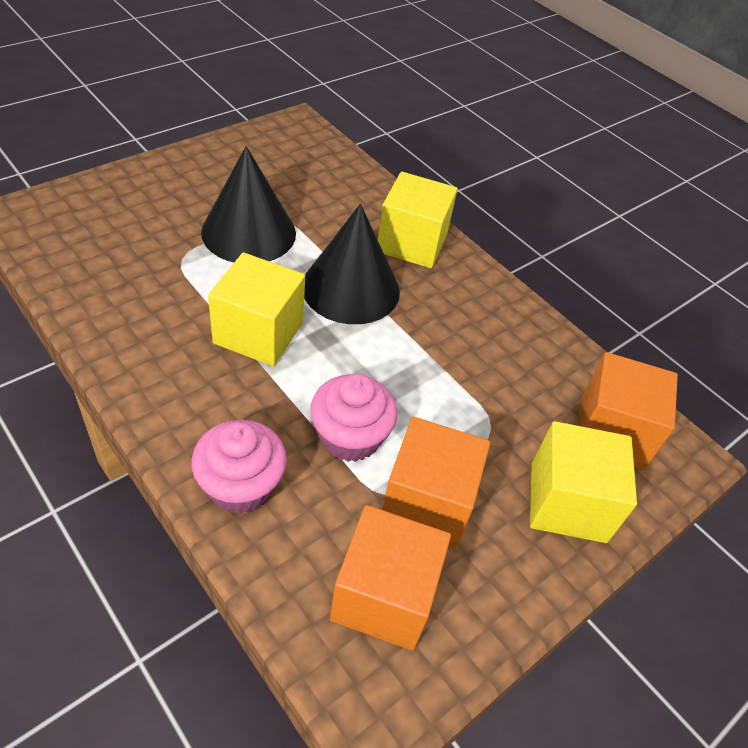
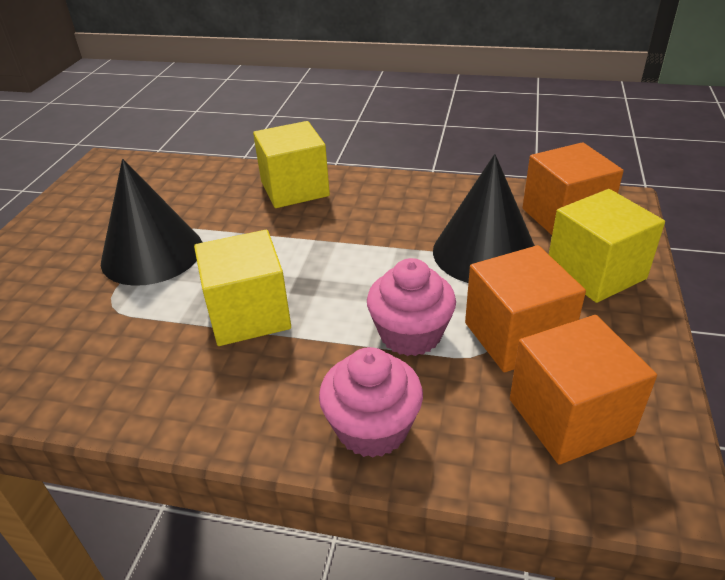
camera: 30 degrees left, 10 degrees down
black cone [304,204,400,324] -> black cone moved to [433,154,535,283]

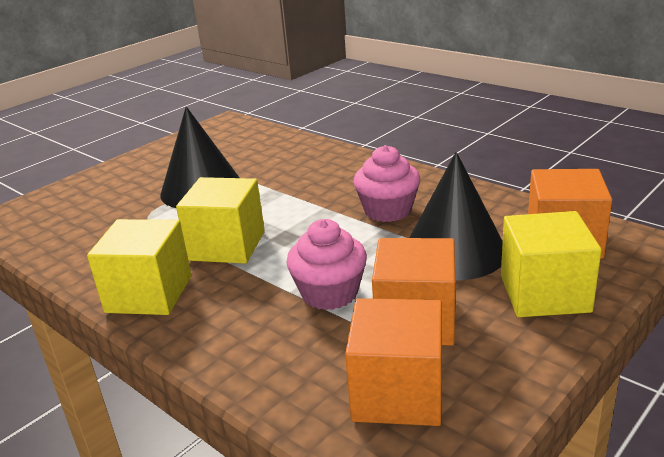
camera: 30 degrees right, 10 degrees down
yellow cube [253,121,330,208] -> yellow cube moved to [87,219,192,315]
pink cupcake [319,347,423,458] -> pink cupcake moved to [353,145,420,222]

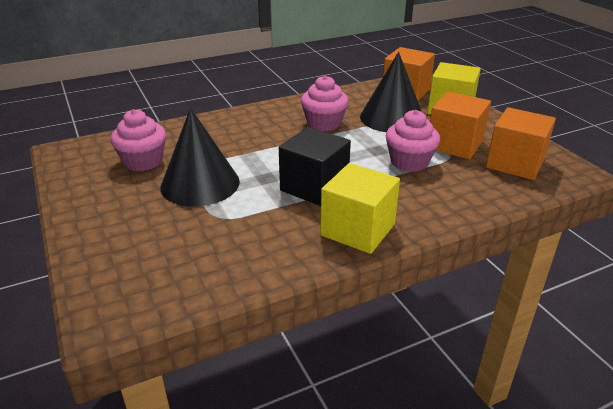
camera: 70 degrees left, 5 degrees up
yellow cube [176,177,265,264] -> black cube [279,127,351,206]
none -> pink cupcake [110,109,166,171]

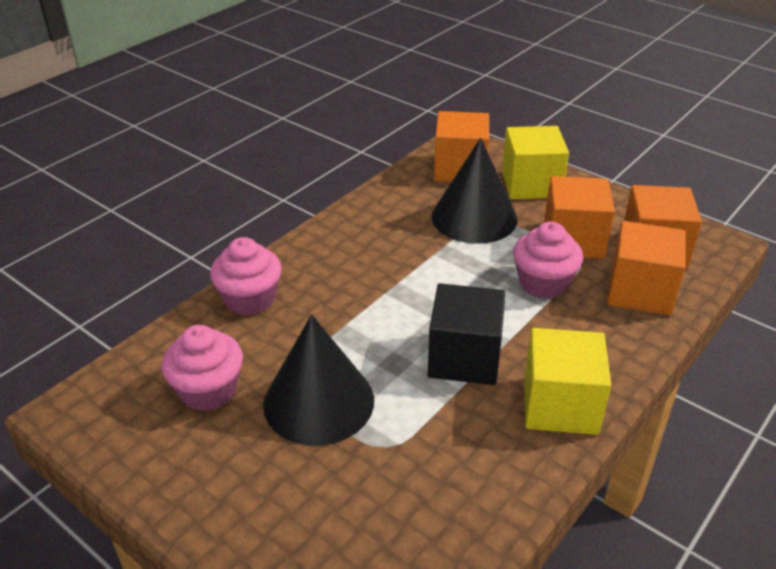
camera: 25 degrees left, 5 degrees up
pink cupcake [301,75,349,131] -> pink cupcake moved to [210,237,282,316]
none -> orange cube [607,221,686,316]

